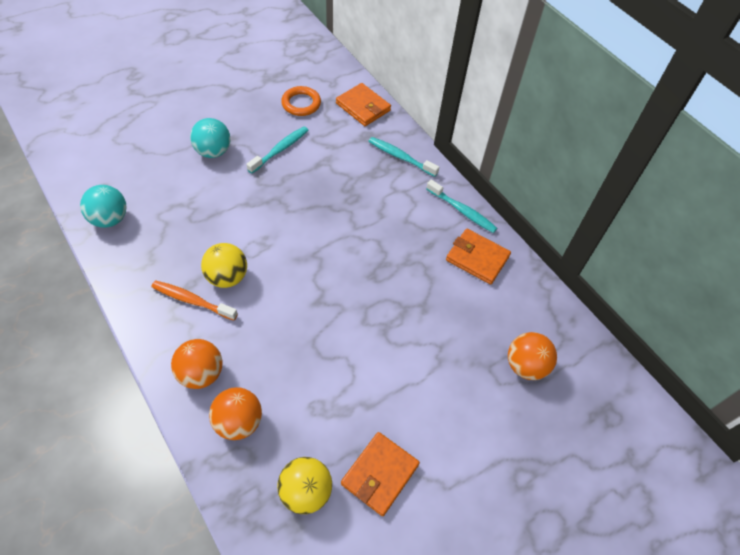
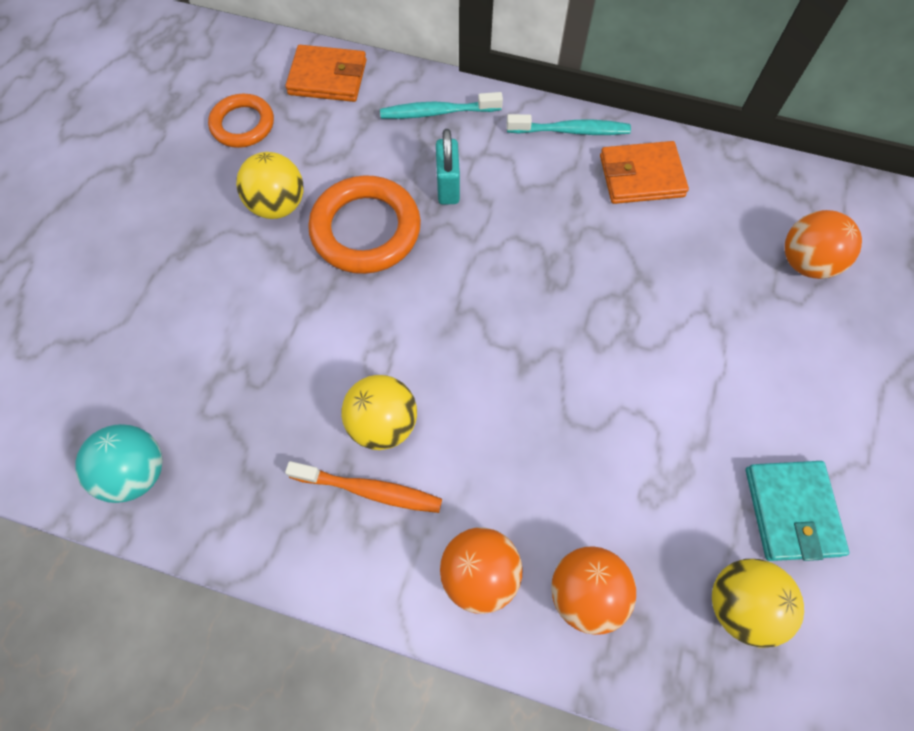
camera: 35 degrees left, 10 degrees up
orange toothbrush [151,280,238,321] -> orange toothbrush turned 150 degrees counterclockwise [285,461,442,513]
turquoise ball [190,118,230,158] -> none
turquoise toothbrush [246,126,308,174] -> yellow ball [236,152,304,219]
orange wallet [341,432,420,516] -> turquoise wallet [746,461,849,561]
none -> orange ring [308,175,421,274]
none -> turquoise padlock [436,129,460,205]

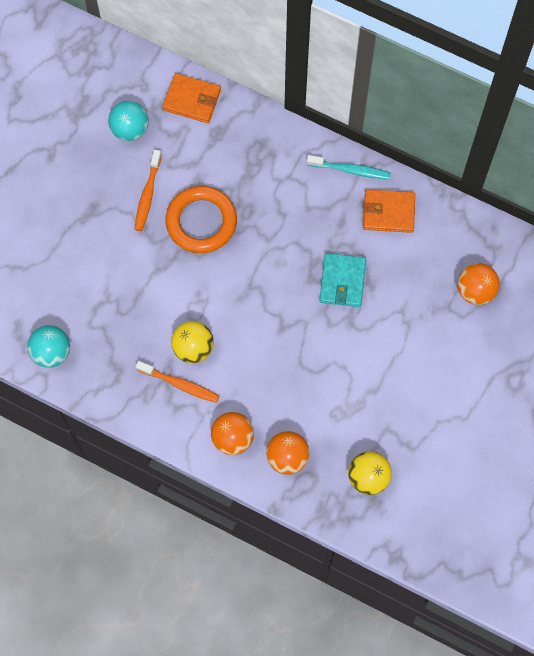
camera: 10 degrees right, 5 degrees up
orange ring [208,94,274,148] -> turquoise ball [108,101,149,141]
yellow ball [236,152,304,219] -> orange toothbrush [135,150,162,231]
turquoise toothbrush [380,92,503,119] -> none
turquoise padlock [436,129,460,205] -> none
turquoise wallet [746,461,849,561] -> turquoise wallet moved to [319,253,366,307]

